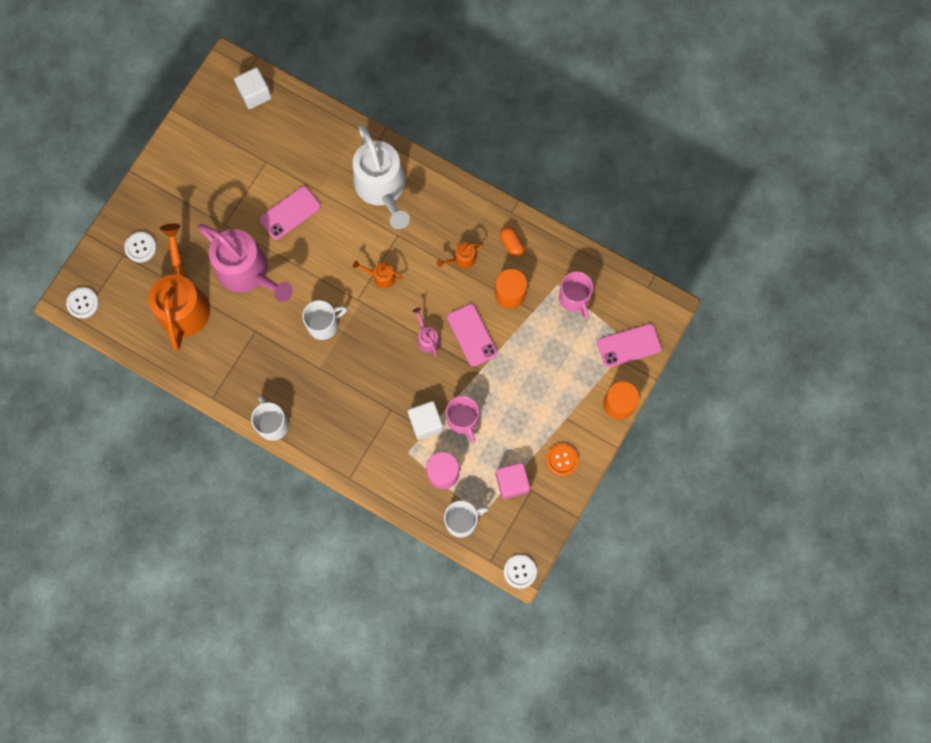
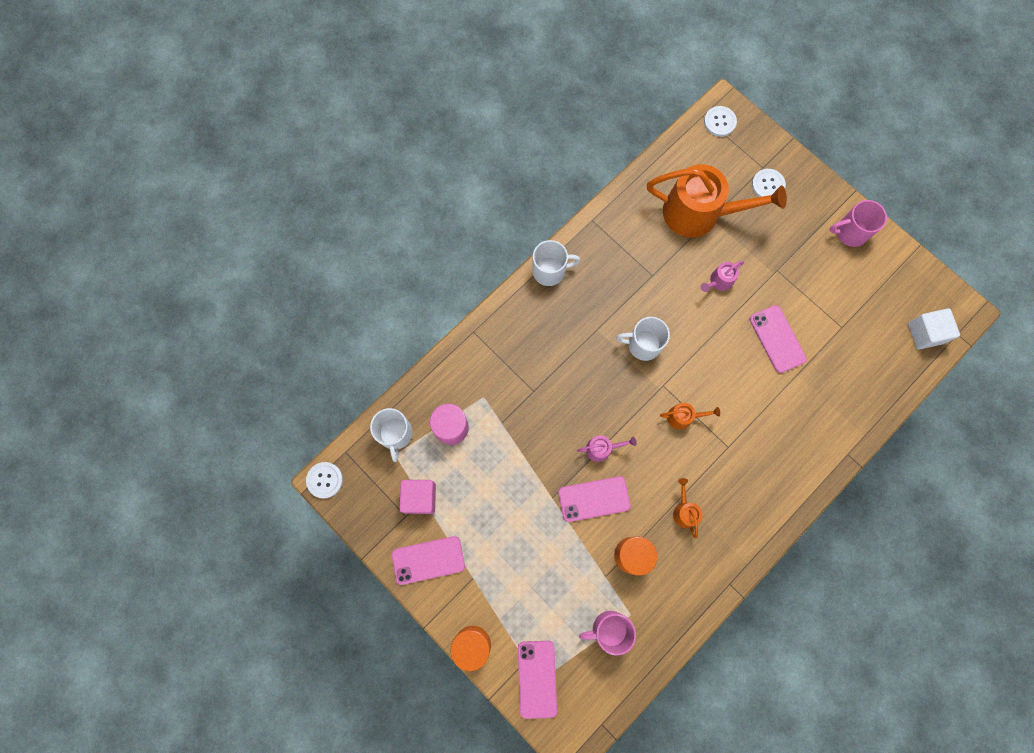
camera: 105 degrees right, 0 degrees up
pink watering can [198,224,293,302] -> pink watering can [701,261,744,292], size x0.42
white mug [302,300,347,340] -> white mug turned 105 degrees clockwise [616,317,670,361]
white watering can [353,125,410,229] -> none
orange watering can [353,260,404,289] -> orange watering can turned 60 degrees clockwise [660,403,720,430]
white cube [408,401,443,440] -> none
pink mug [446,396,479,443] -> pink mug moved to [830,200,887,247]
orange capsule [500,227,525,257] -> none
orange button [546,444,579,476] -> pink phone [392,536,465,585]

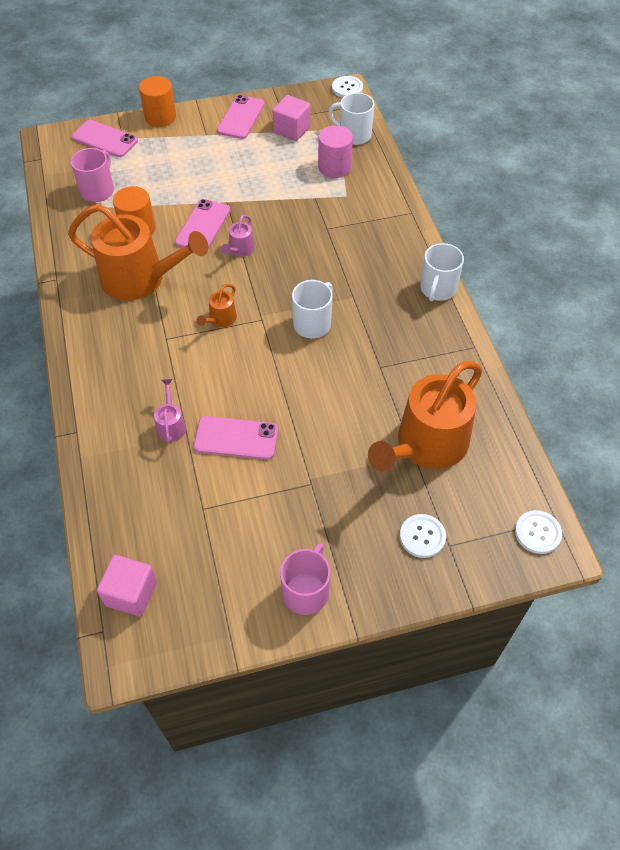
camera: 120 degrees right, 20 degrees down
orange watering can [673,478,703,539] -> orange watering can [68,204,208,301], size x2.39
pink watering can [701,261,744,292] -> pink watering can moved to [154,379,186,443]
white cube [908,308,960,349] -> pink cube [97,555,157,617]

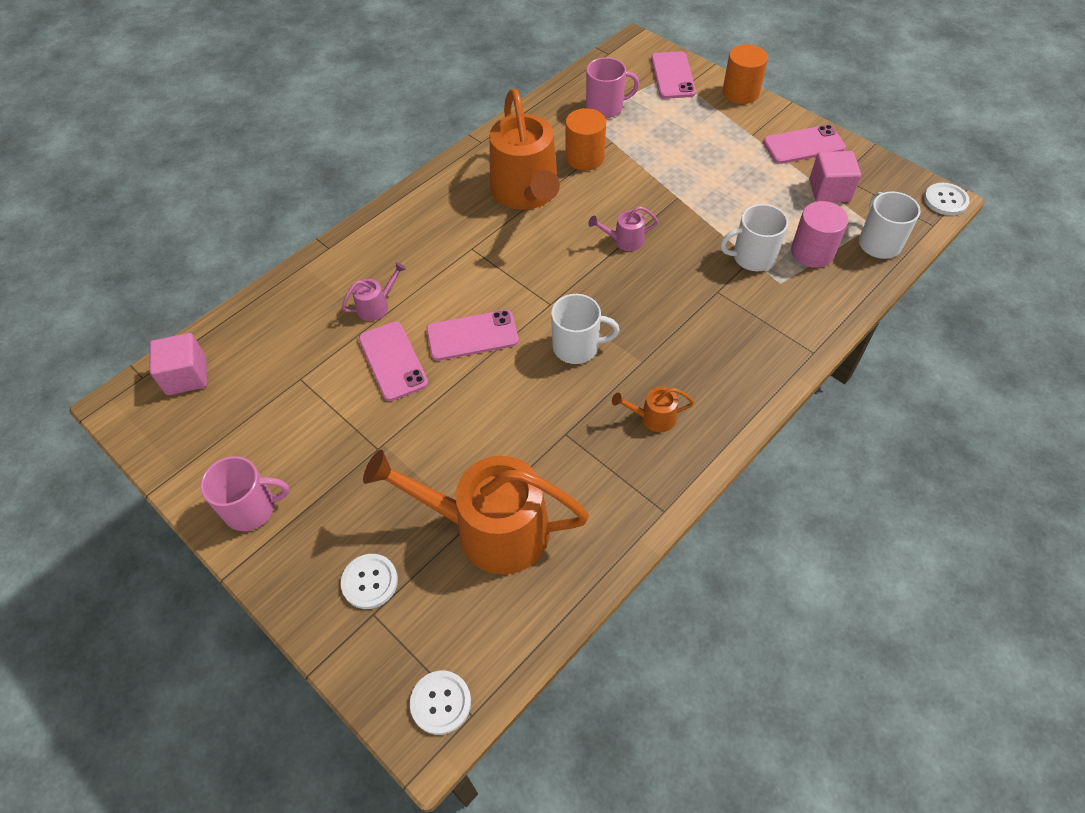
camera: 60 degrees right, 0 degrees up
pink phone [175,199,230,249] -> pink phone moved to [426,310,519,361]
orange watering can [197,284,237,327] -> orange watering can moved to [612,387,694,432]
white mug [420,243,464,301] -> white mug moved to [720,204,788,271]

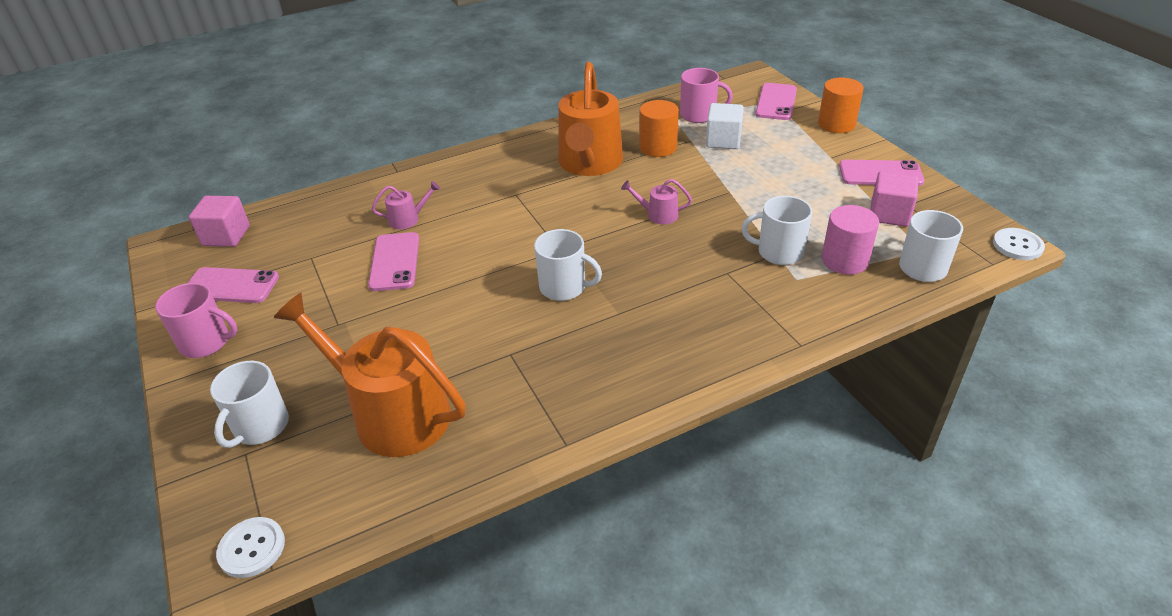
camera: 20 degrees right, 15 degrees down
white button [341,554,398,609] -> white mug [210,361,289,448]
pink phone [426,310,519,361] -> pink phone moved to [188,267,279,303]
orange watering can [612,387,694,432] -> none
none -> white cube [706,103,744,149]

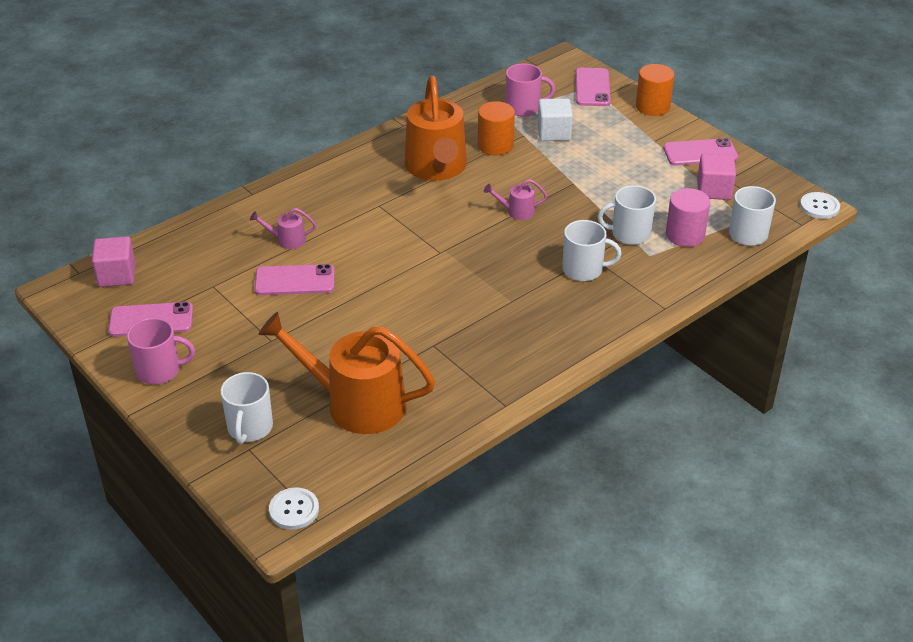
camera: 15 degrees left, 0 degrees up
pink phone [368,232,419,291] -> pink phone turned 75 degrees counterclockwise [254,264,335,295]
pink watering can [372,181,440,229] -> pink watering can turned 150 degrees counterclockwise [250,208,316,249]
white mug [534,229,602,301] -> white mug moved to [562,220,621,281]

